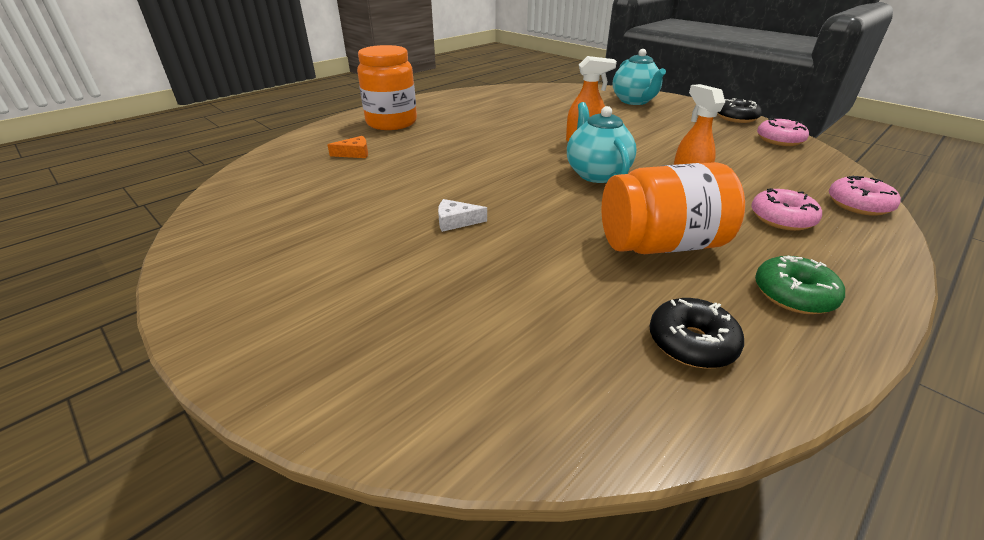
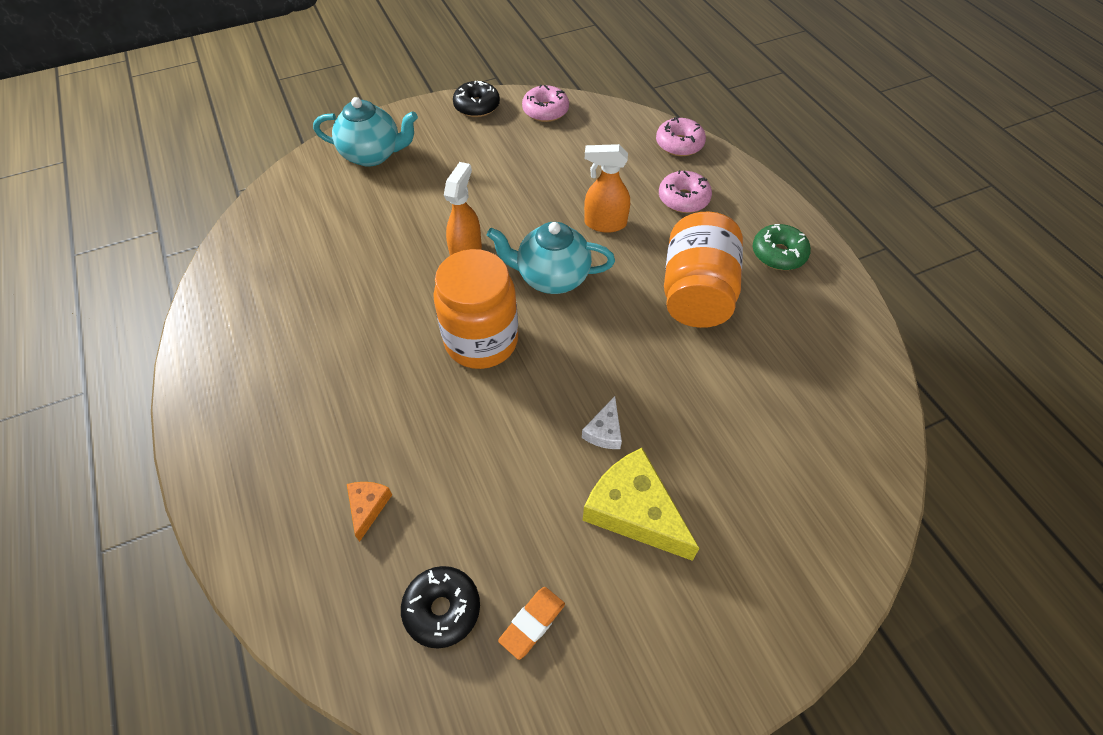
camera: 70 degrees left, 20 degrees up
orange jar [357,45,417,130] -> orange jar moved to [433,249,518,369]
black donut [649,298,744,369] -> black donut moved to [401,566,480,649]
none -> orange eraser [498,587,565,660]
none -> yellow cheese [583,448,700,561]

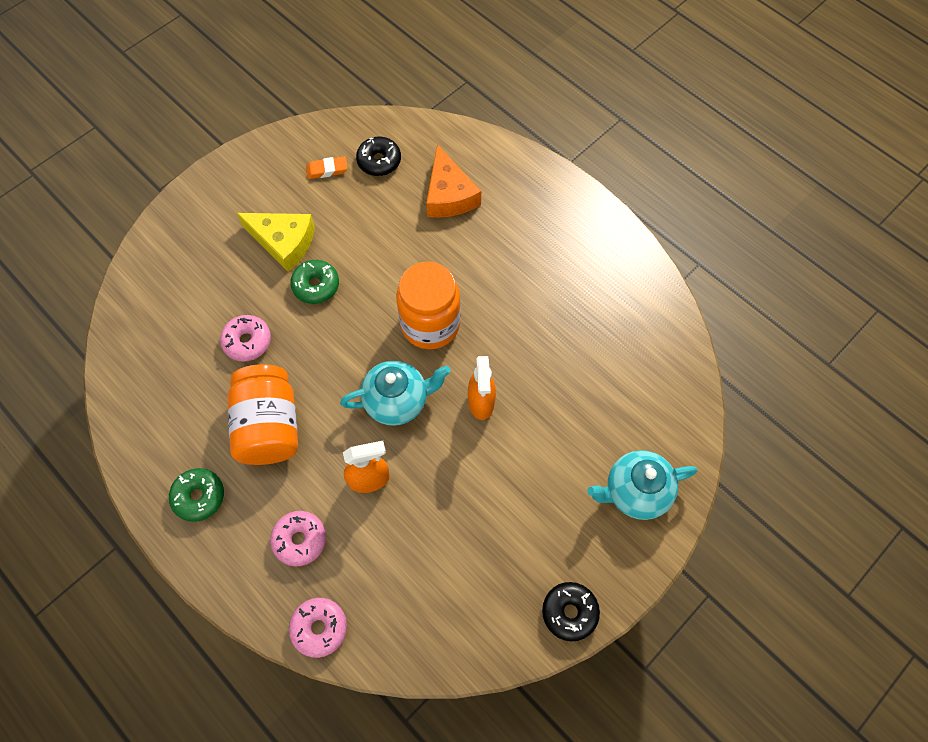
camera: 160 degrees right, 10 degrees up
orange cheese [347,482,392,542] -> orange cheese [426,144,481,218], size x2.02
orange eraser [498,587,565,660] -> orange eraser turned 60 degrees clockwise [306,156,348,179]
pink donut [522,85,569,122] -> pink donut moved to [220,315,271,362]
white cheese [582,396,622,449] -> green donut [290,260,339,304]

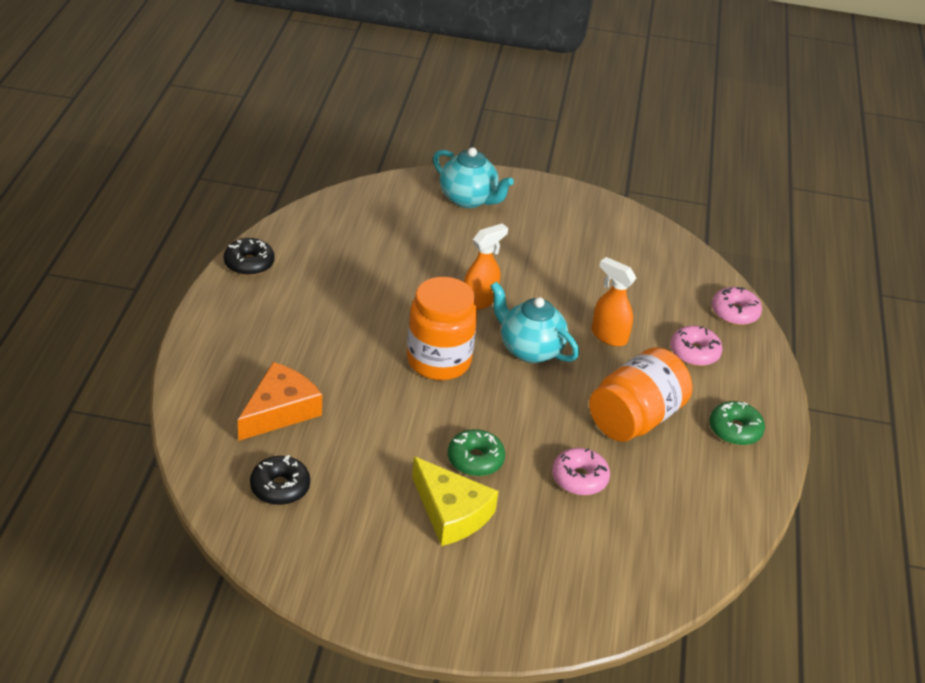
camera: 130 degrees left, 25 degrees down
yellow cheese [237,213,315,272] -> yellow cheese turned 150 degrees clockwise [412,457,498,546]
orange eraser [306,156,348,179] -> none
black donut [542,582,600,641] -> black donut moved to [224,238,275,276]

